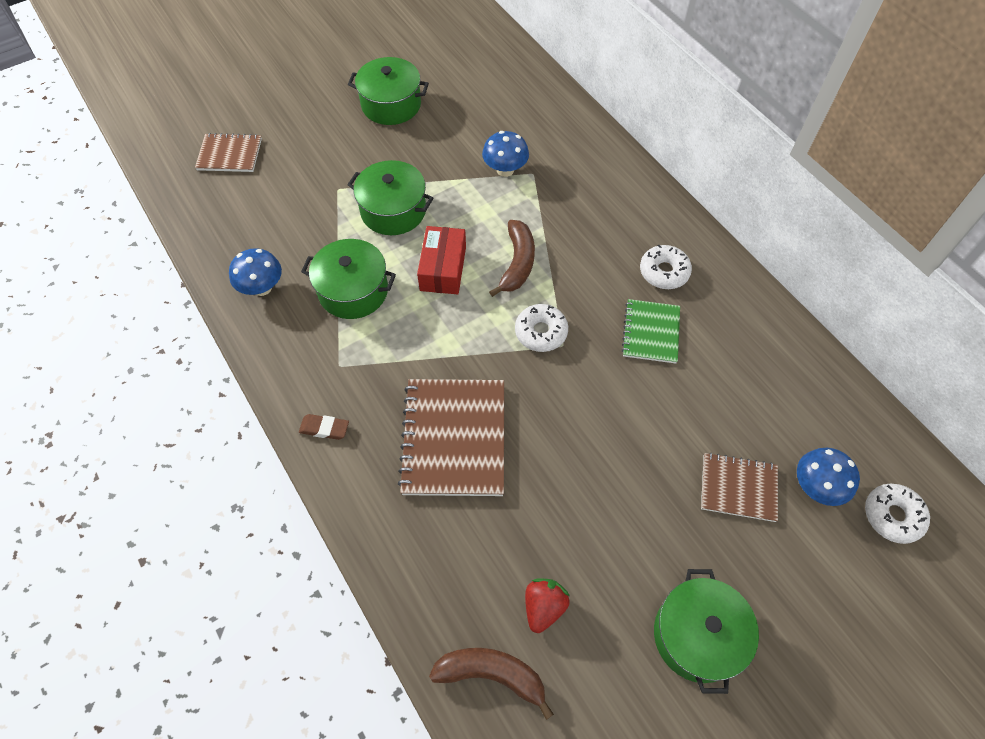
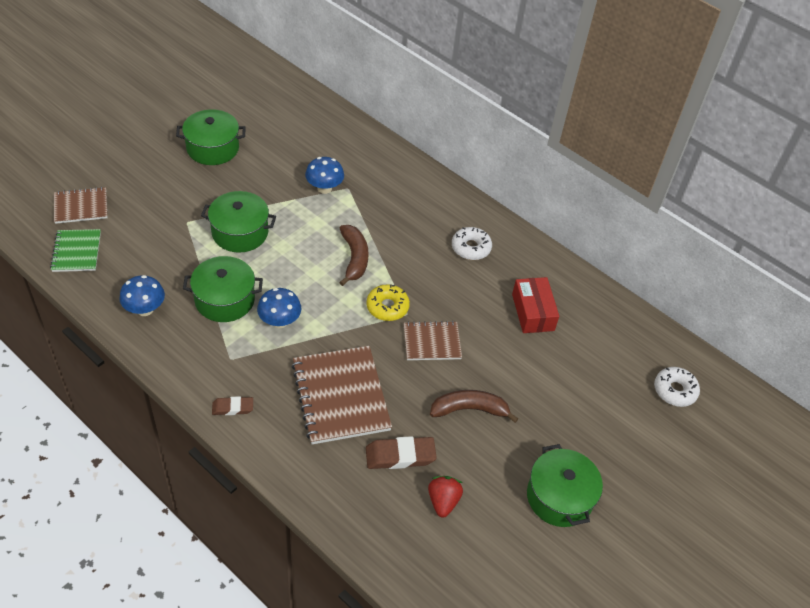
camera: 20 degrees left, 10 degrees down
red box [417,226,466,295] -> red box moved to [512,277,559,333]
brown banana [429,648,554,720] -> brown banana moved to [430,390,518,423]
white donut [515,304,568,352] -> yellow donut [366,284,410,321]
green notebook [622,299,680,364] -> green notebook moved to [50,229,101,272]
brown notebook [701,453,778,522] -> brown notebook moved to [404,321,462,360]
blue mushroom [797,448,860,506] -> blue mushroom moved to [257,288,301,328]
none -> brown eraser [366,436,437,469]

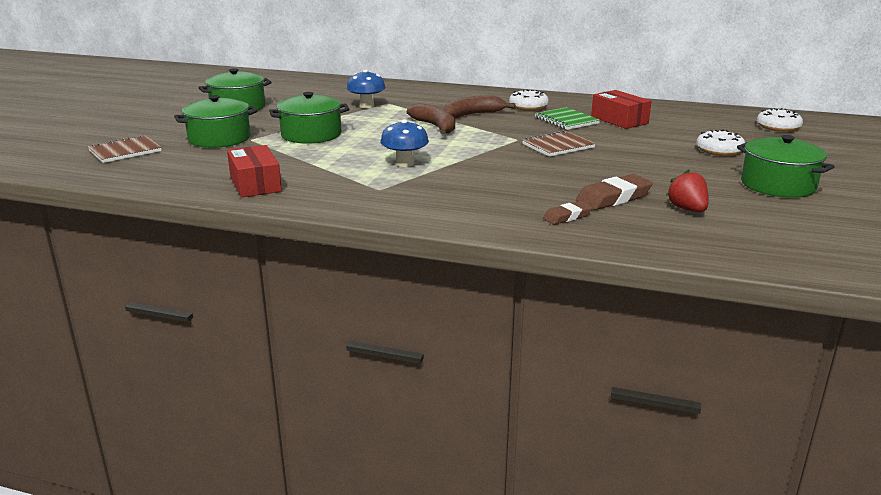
camera: 20 degrees left, 25 degrees down
green notebook [50,229,101,272] -> green notebook moved to [535,107,600,130]
blue mushroom [119,275,165,316] -> red box [227,145,282,198]
green pot [183,256,263,322] -> green pot moved to [174,95,258,148]
brown eraser [212,396,253,415] -> brown eraser moved to [543,201,593,225]
brown notebook [291,346,392,444] -> none
yellow donut [366,284,410,321] -> none
brown banana [430,390,518,423] -> brown banana moved to [444,96,515,118]
none -> white donut [696,130,745,156]

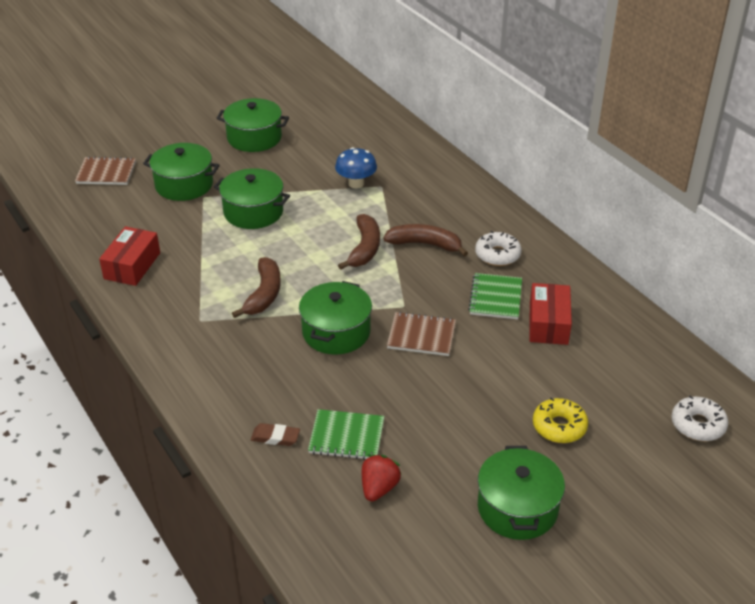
camera: 40 degrees right, 15 degrees up
blue mushroom [380,119,429,167] -> brown banana [232,257,281,318]
brown eraser [576,174,653,210] -> green notebook [308,409,384,460]
white donut [696,130,745,156] -> yellow donut [533,398,588,443]
none -> green pot [299,281,372,354]

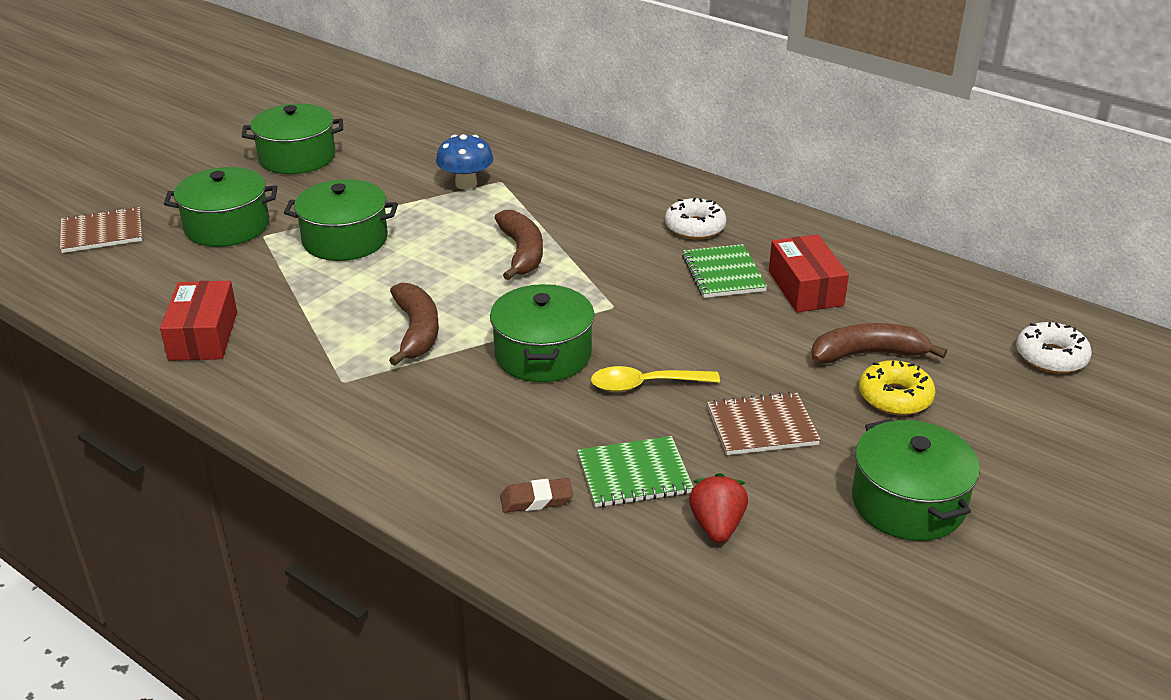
camera: 20 degrees left, 5 degrees down
brown banana [383,224,468,257] -> brown banana moved to [811,323,947,364]
brown notebook [387,312,456,356] -> brown notebook moved to [707,391,821,455]
none -> yellow spoon [591,366,720,392]

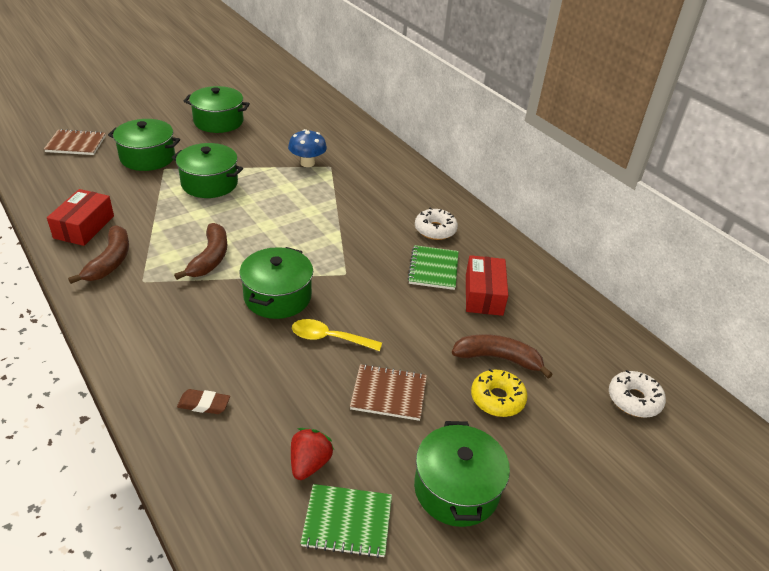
camera: 15 degrees right, 5 degrees up
brown banana [495,210,543,280] -> brown banana moved to [68,225,129,284]
green notebook [577,436,693,507] -> green notebook moved to [300,484,392,558]

